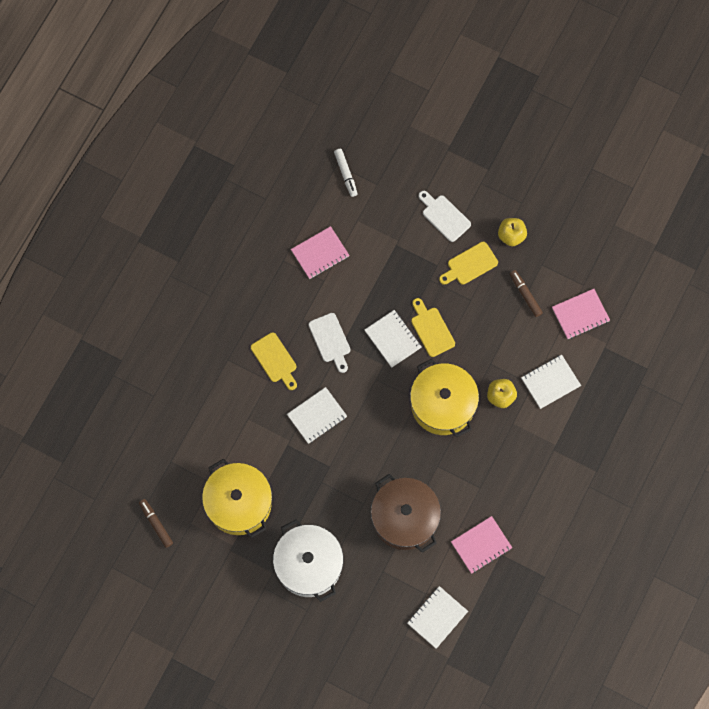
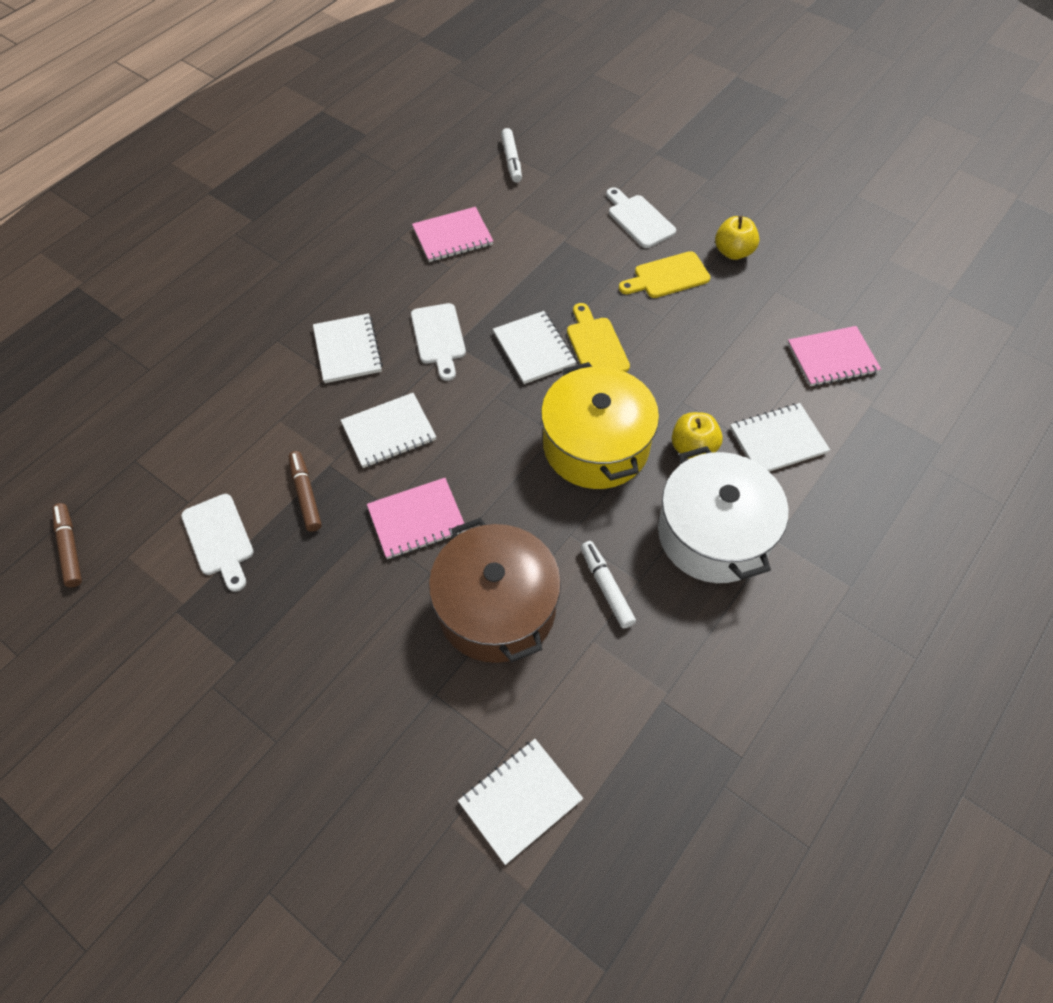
camera: 10 degrees right, 15 degrees down
yellow pot [202,459,272,538] -> white cutting board [181,494,253,592]
yellow cutting board [251,332,297,390] -> white notebook [313,314,383,383]
white pot [273,519,343,602] -> white pot moved to [658,446,788,583]
pink notebook [451,516,512,574] -> pink notebook moved to [367,478,467,559]
brown marker [510,270,543,317] -> brown marker moved to [289,451,322,531]
none -> white marker [581,541,636,628]

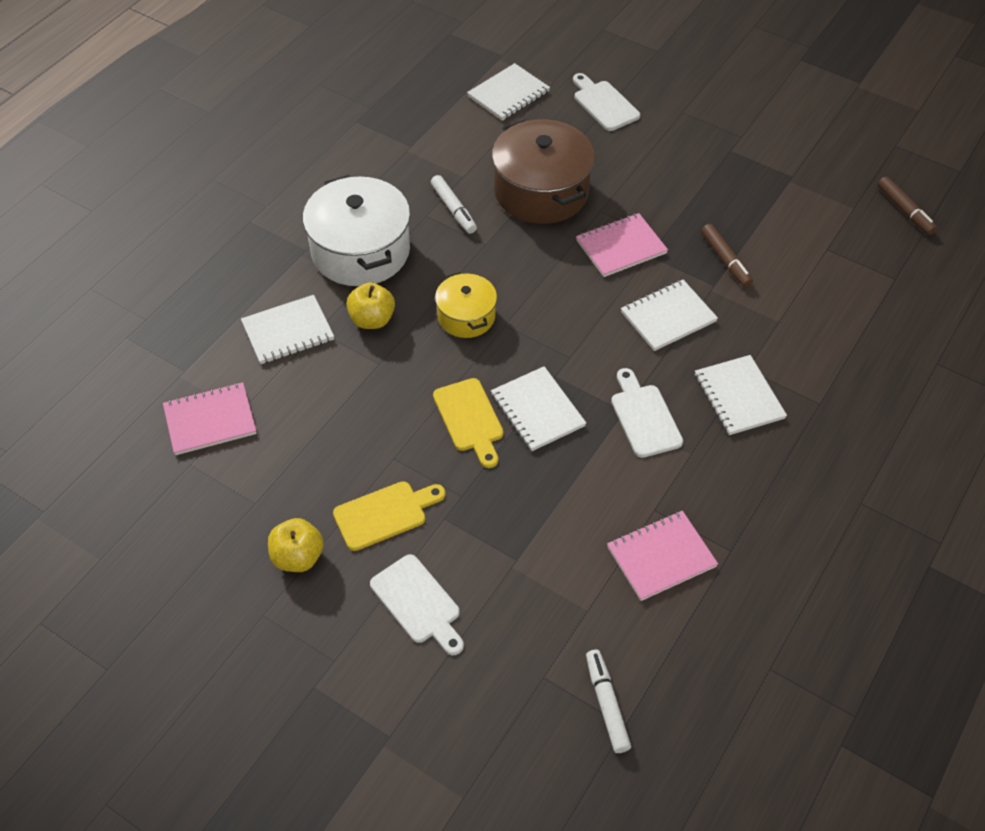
camera: 175 degrees right, 5 degrees down
white cutting board [181,494,253,592] -> white cutting board moved to [573,73,640,131]
yellow pot [541,362,659,489] -> yellow pot [435,272,497,338], size x0.56

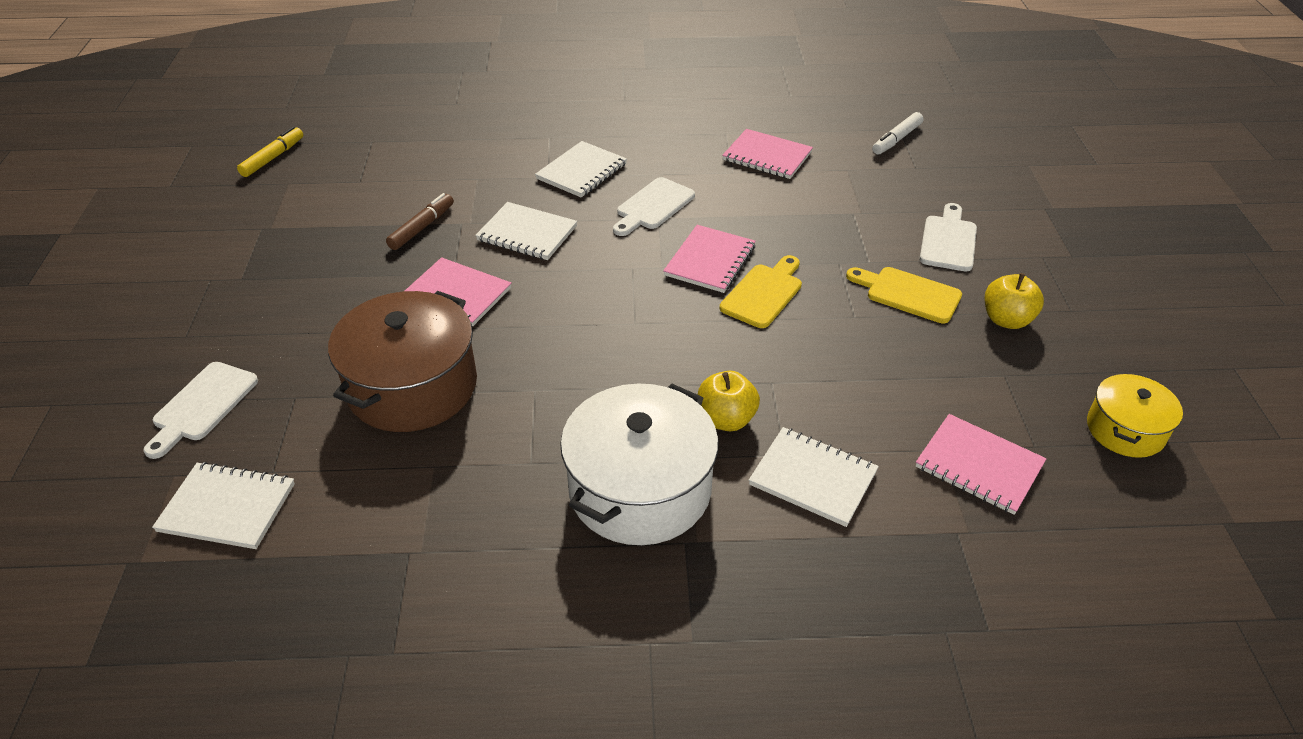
camera: 125 degrees left, 10 degrees down
white marker [431,175,477,234] -> none
yellow pot [435,272,497,338] -> yellow pot moved to [1087,374,1183,458]
white notebook [491,366,586,451] -> pink notebook [663,225,756,293]
brown marker [878,176,937,235] -> yellow marker [237,127,303,177]

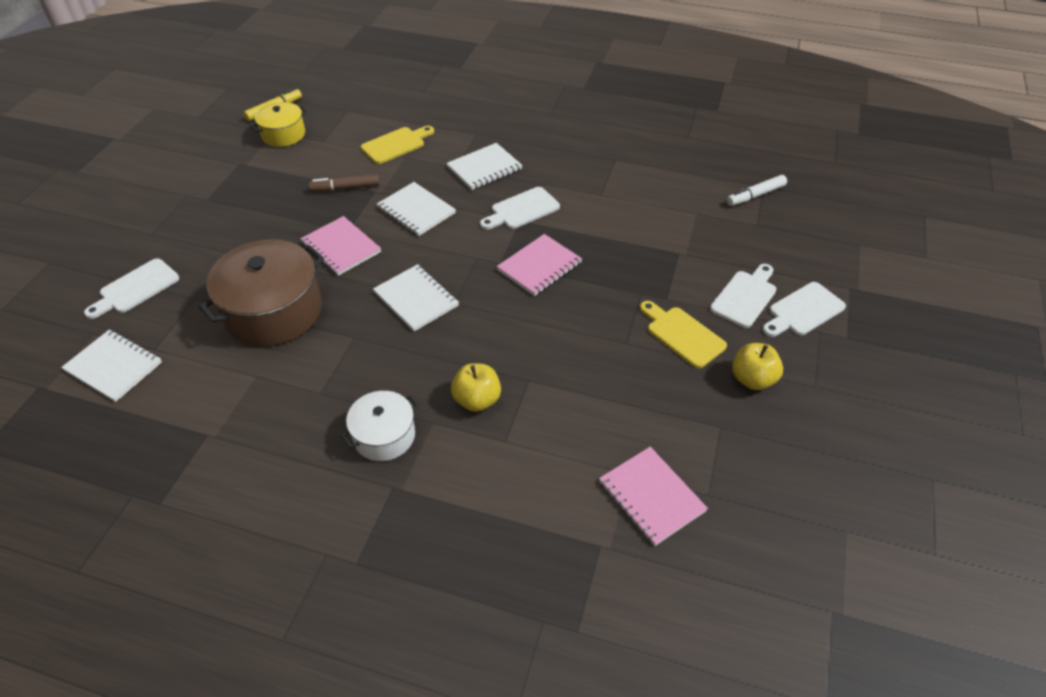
camera: 20 degrees right, 5 degrees up
brown marker [386,193,454,250] -> brown marker turned 150 degrees counterclockwise [309,174,379,192]
white pot [560,384,719,545] -> white pot [341,391,419,461], size x0.56
yellow cutting board [720,255,802,328] -> yellow cutting board moved to [361,126,434,164]
pink notebook [722,129,813,179] -> none
white notebook [749,427,879,527] -> white notebook moved to [373,264,459,332]
yellow pot [1087,374,1183,458] -> yellow pot moved to [251,102,307,147]
none -> white cutting board [762,282,846,337]

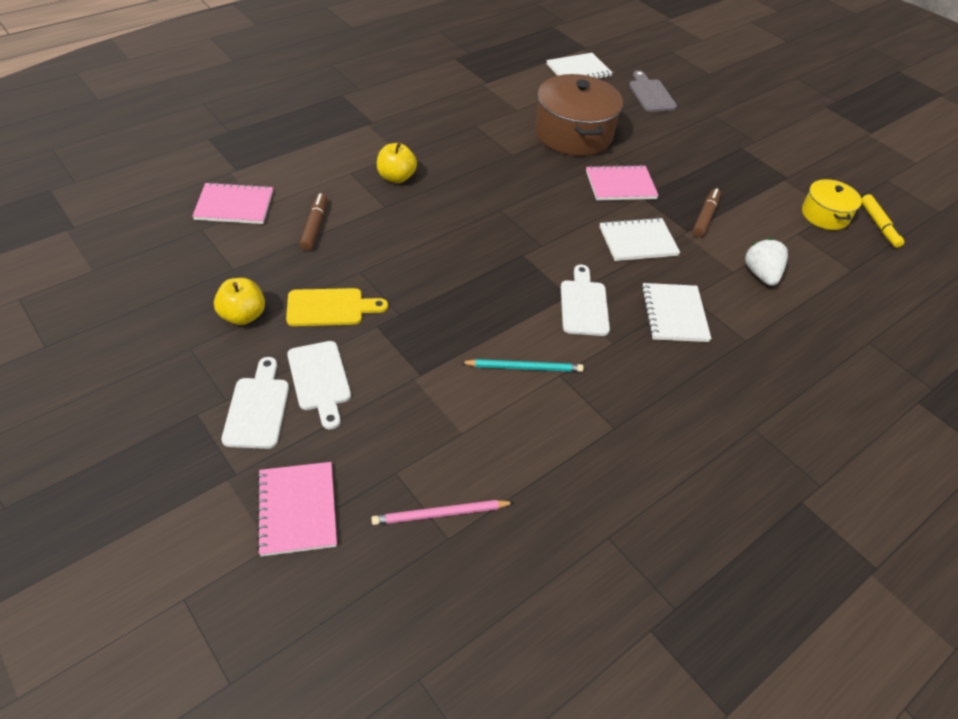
camera: 120 degrees right, 0 degrees up
white cutting board [84,258,179,319] -> grey cutting board [629,70,677,112]
white pot [341,391,419,461] -> none
yellow cutting board [361,126,434,164] -> white strawberry [745,238,788,286]
white notebook [373,264,459,332] -> none
pink notebook [497,234,582,296] -> pink notebook moved to [257,462,337,556]
white marker [727,175,787,206] -> pink pencil [371,500,515,525]
none -> brown marker [300,193,327,251]
none -> turquoise pencil [460,359,584,372]

